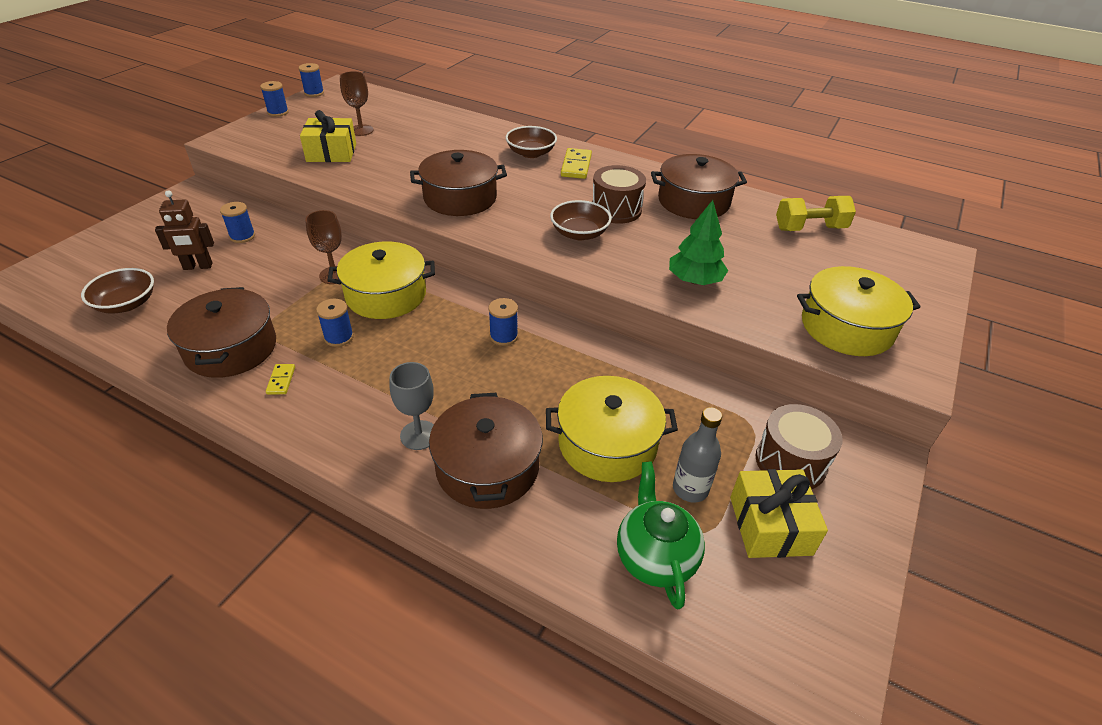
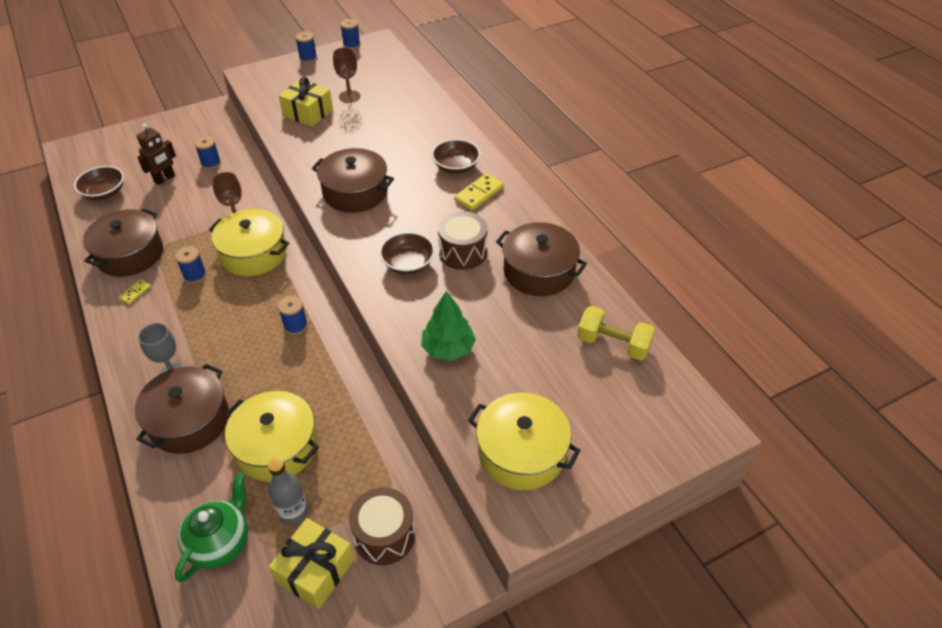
camera: 35 degrees right, 5 degrees up
brown robot [155,190,214,270] -> brown robot turned 75 degrees counterclockwise [137,123,176,185]

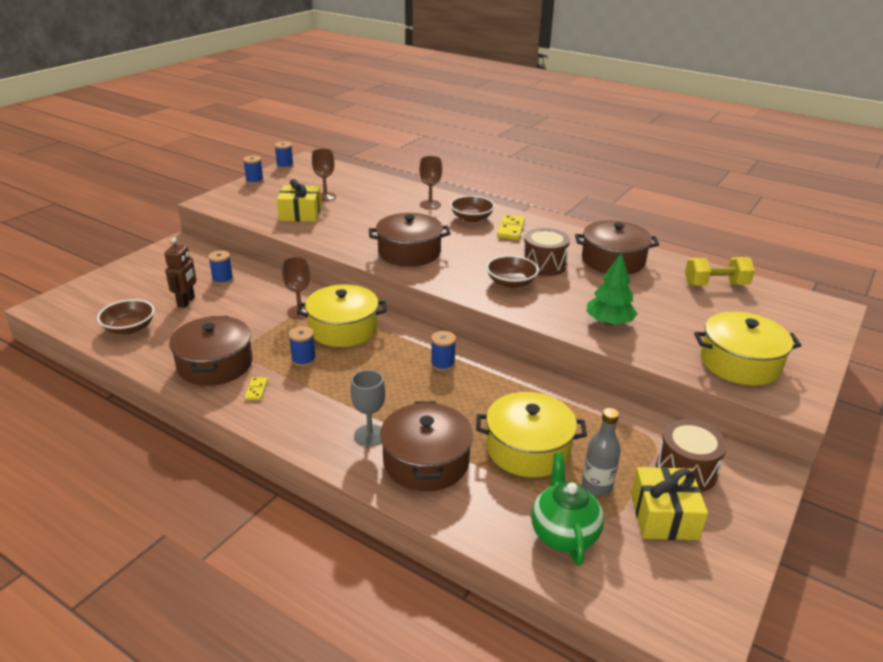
camera: 30 degrees left, 15 degrees down
none -> brown goblet [419,156,442,209]

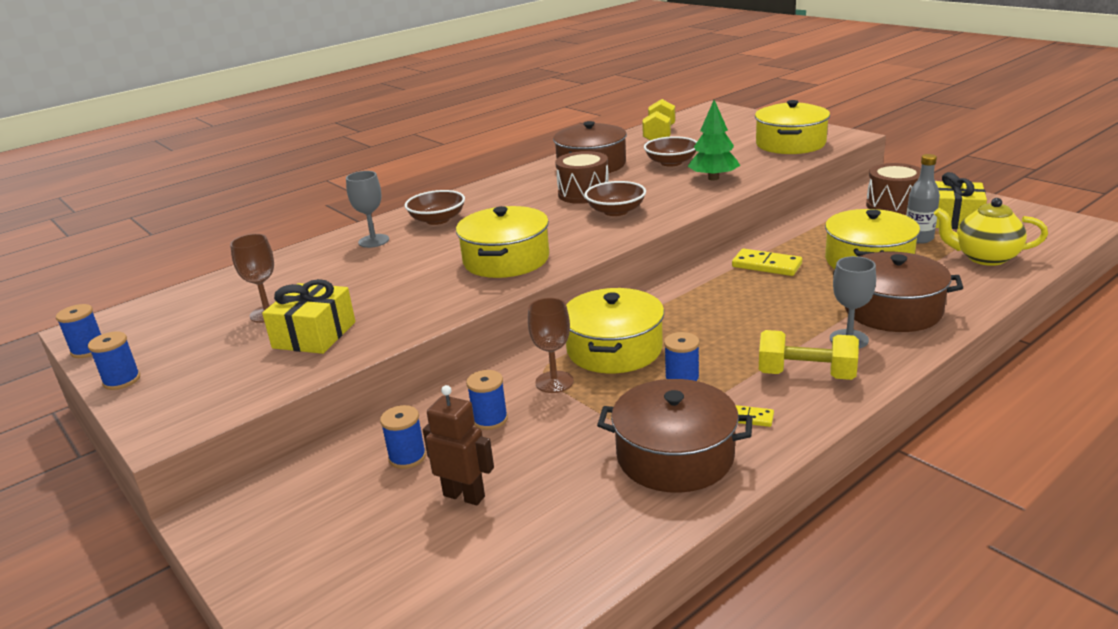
camera: 70 degrees left, 5 degrees down
brown bowl [97,299,155,334] -> brown bowl moved to [644,136,697,167]
brown pot [369,213,451,266] -> yellow pot [456,206,549,278]
brown goblet [419,156,442,209] -> grey goblet [346,171,389,248]
blue spool [431,331,456,371] -> blue spool moved to [466,370,508,430]
yellow domino [497,215,525,240] -> yellow domino moved to [732,248,802,276]
green teapot [531,453,604,566] -> yellow teapot [934,198,1048,266]
none -> yellow dumbbell [759,330,859,380]

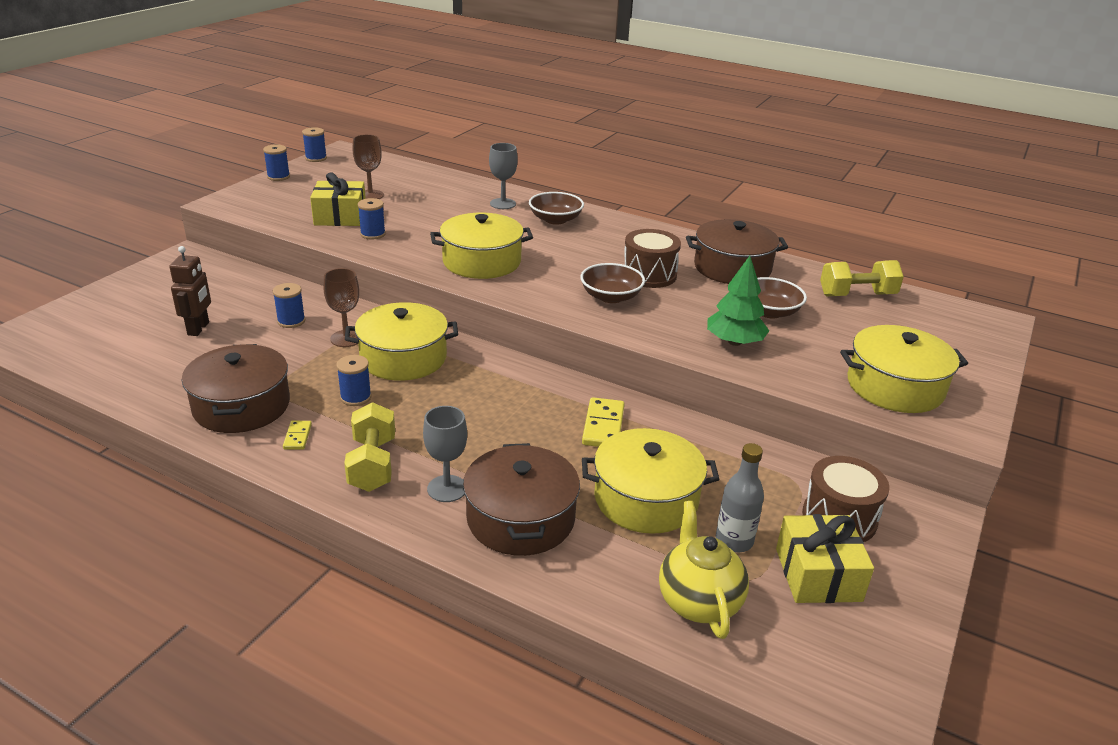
camera: 65 degrees right, 5 degrees up
blue spool [380,405,426,469] -> blue spool moved to [358,198,386,240]

